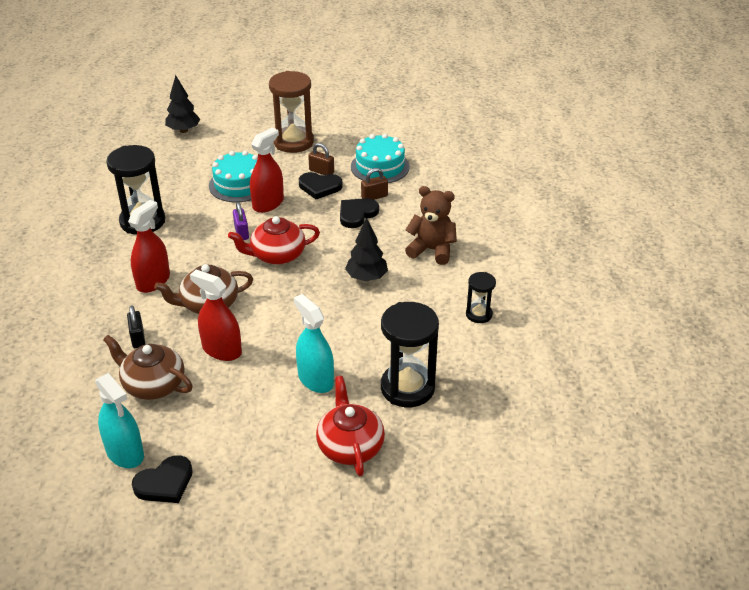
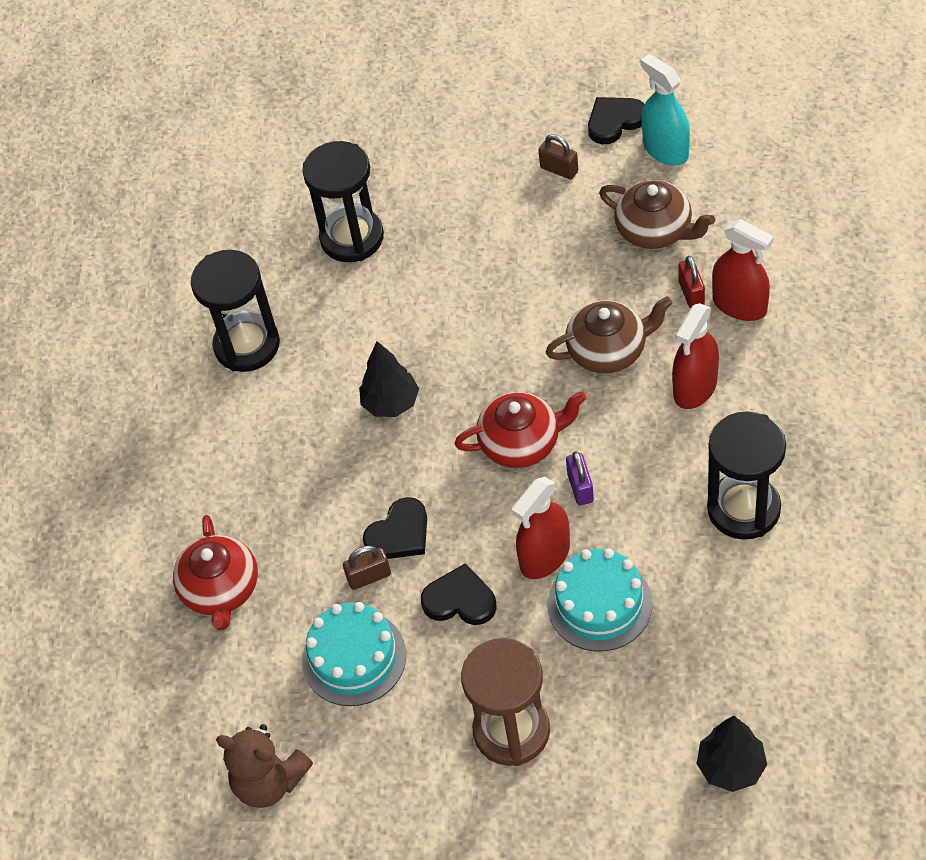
camera: 170 degrees left, 15 degrees up
black padlock [127,306,145,348] -> red padlock [678,256,705,309]
red spray bottle [190,270,242,361] -> red spray bottle moved to [712,219,774,321]
turquoise spray bottle [294,294,334,393] -> none
brown padlock [308,143,334,175] -> brown padlock moved to [539,134,578,179]
red teapot [316,376,385,476] -> red teapot moved to [173,515,258,631]
brown teddy bear [405,186,457,265] -> brown teddy bear moved to [216,724,313,808]
black hourglass [466,272,496,323] -> black hourglass [191,250,280,372], size x1.89

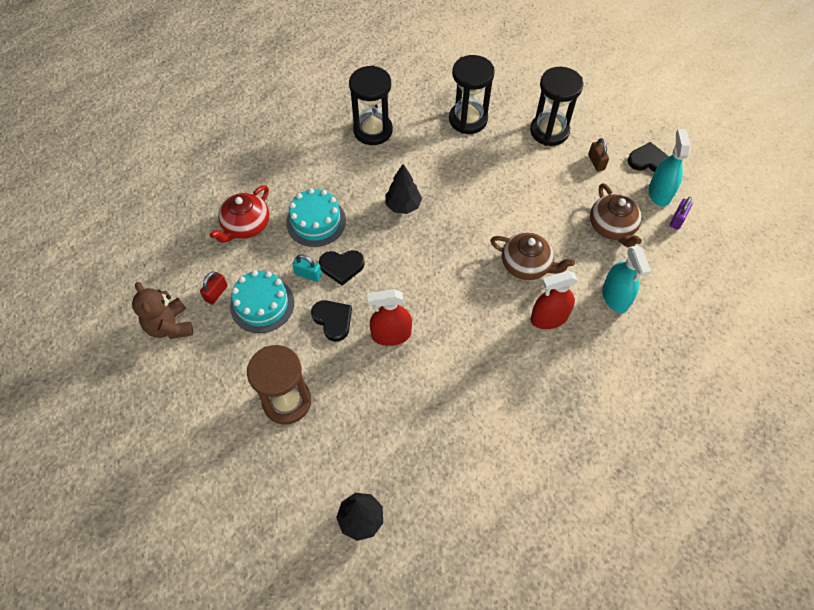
camera: 35 degrees right, 5 degrees up
brown padlock [343,546,391,590] -> turquoise padlock [292,254,322,282]
red teapot [454,392,586,468] -> none
turquoise cake [548,548,652,651] -> turquoise cake moved to [286,188,346,247]
purple padlock [566,451,594,505] -> purple padlock moved to [670,197,693,230]
red padlock [678,256,705,309] -> red padlock moved to [200,271,228,305]
black hourglass [707,411,786,540] -> black hourglass moved to [530,67,583,146]
red spray bottle [712,219,774,321] -> turquoise spray bottle [602,246,651,313]

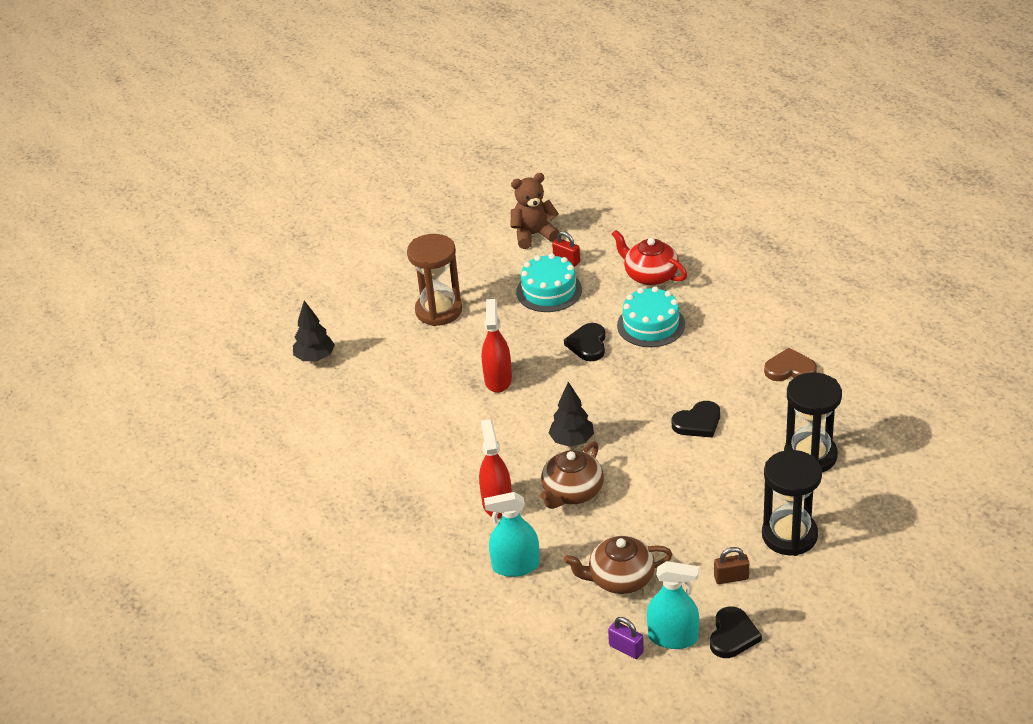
camera: 100 degrees right, 20 degrees down
turquoise padlock [292,254,322,282] -> none
black heart [311,300,352,342] -> black heart moved to [672,401,720,438]
black hourglass [349,65,392,145] -> brown heart [764,348,817,381]
black tree [385,164,422,214] -> black tree moved to [549,382,594,447]

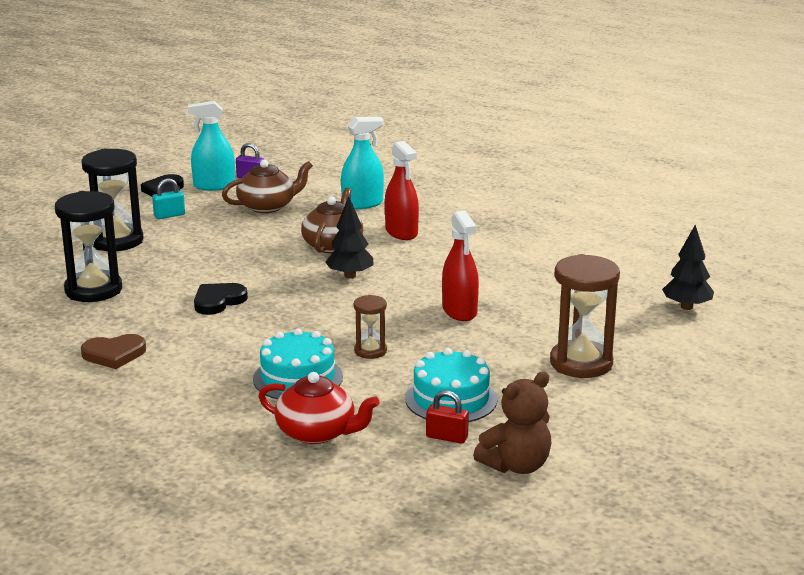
camera: 160 degrees right, 15 degrees down
black heart [564,323,605,361] -> brown hourglass [354,295,387,359]
brown padlock [714,547,749,584] -> turquoise padlock [152,178,185,219]

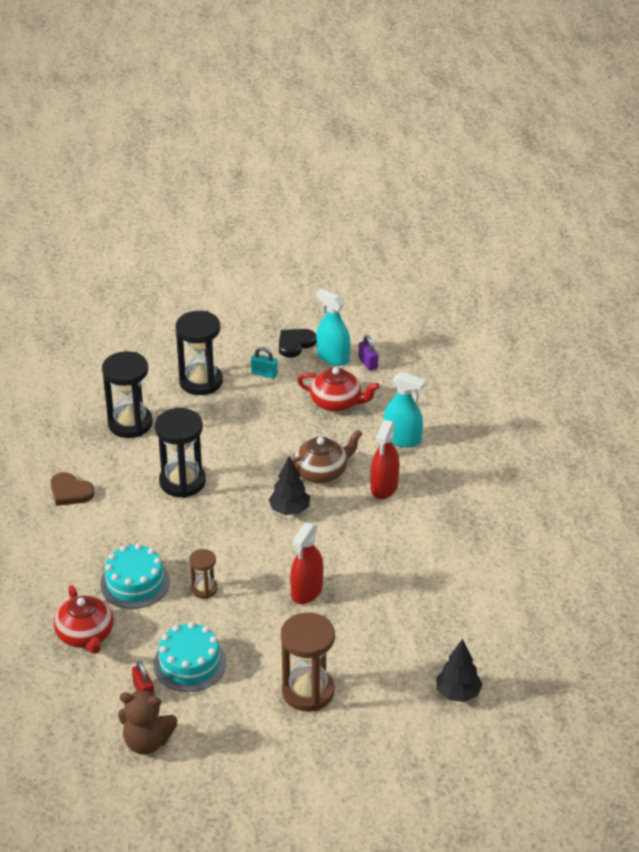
camera: 45 degrees right, 15 degrees up
black heart [194,283,248,315] -> black hourglass [155,408,206,498]
brown teapot [222,160,313,213] -> red teapot [297,367,380,412]

